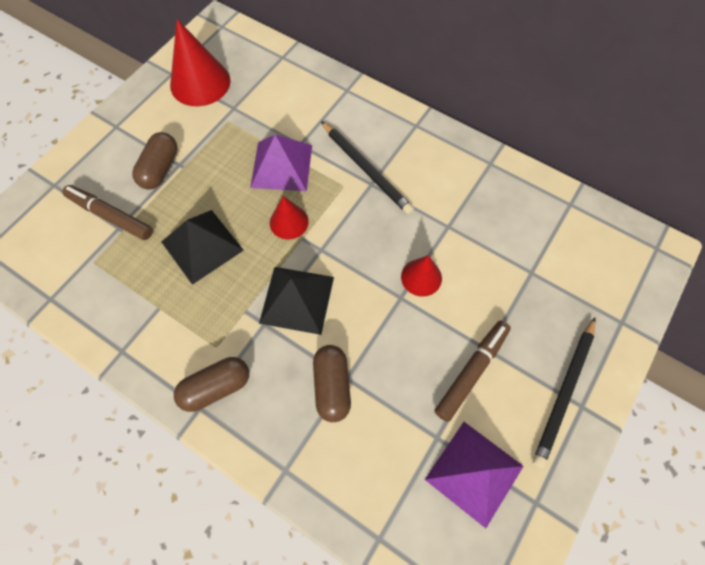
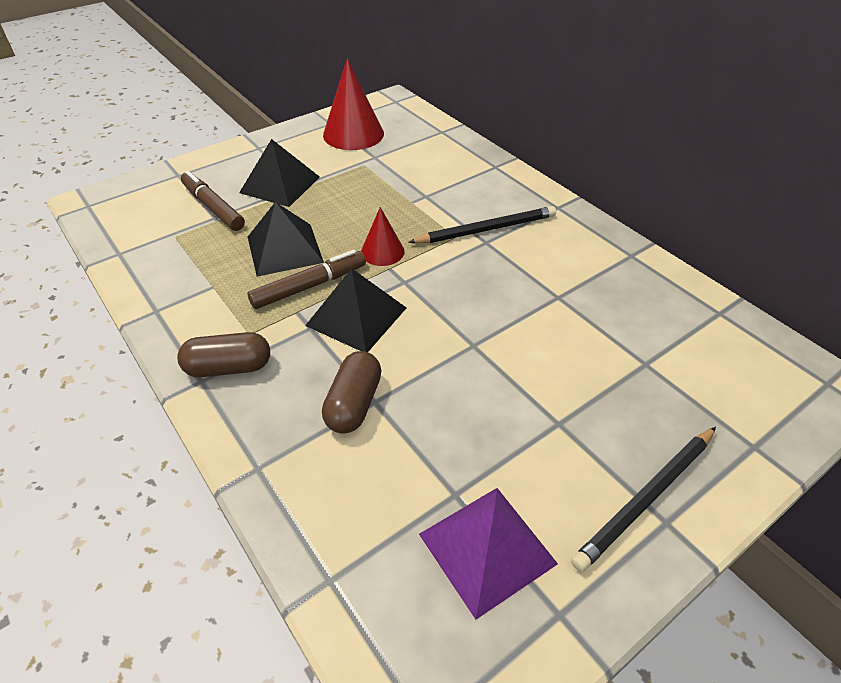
camera: 20 degrees right, 20 degrees down
brown capsule [132,132,178,190] -> black pyramid [239,139,320,207]
purple pyramid [250,135,312,191] -> none
black pencil [321,121,414,214] -> black pencil turned 90 degrees counterclockwise [408,206,556,243]
red cone [401,255,442,297] -> none
brown marker [434,321,511,422] -> brown marker moved to [248,250,366,309]

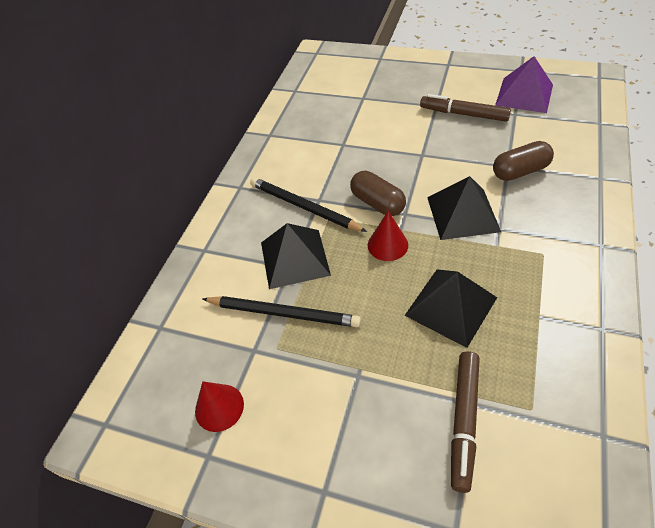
camera: 120 degrees left, 5 degrees up
brown capsule [177,332,270,377] -> brown capsule moved to [350,171,406,216]
black pyramid [239,139,320,207] -> black pyramid moved to [261,223,331,289]
brown marker [248,250,366,309] -> brown marker moved to [420,94,511,122]
red cone [323,59,384,150] -> red cone [195,381,244,432], size x0.57
black pencil [571,427,716,572] -> black pencil moved to [203,296,361,327]

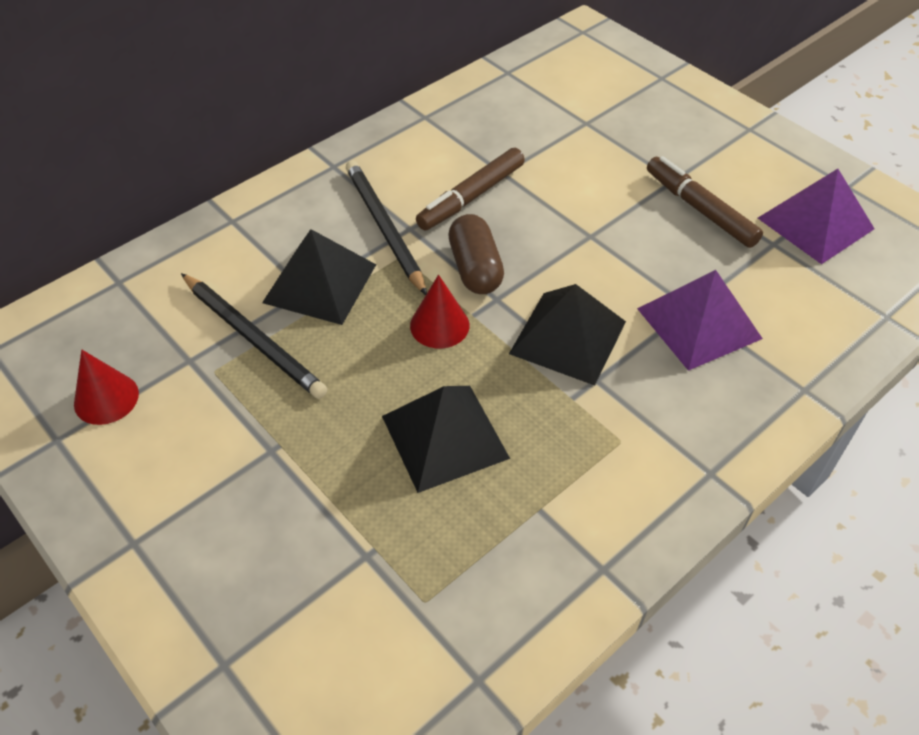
camera: 25 degrees right, 0 degrees up
brown marker [451,351,480,493] -> brown marker moved to [416,148,525,230]
brown capsule [493,141,554,181] -> purple pyramid [637,270,763,371]

